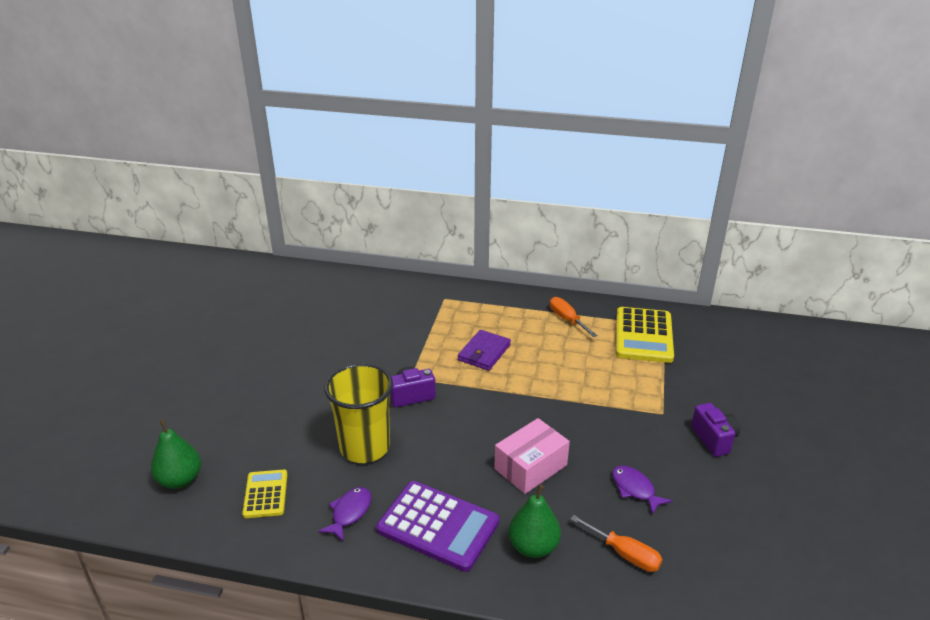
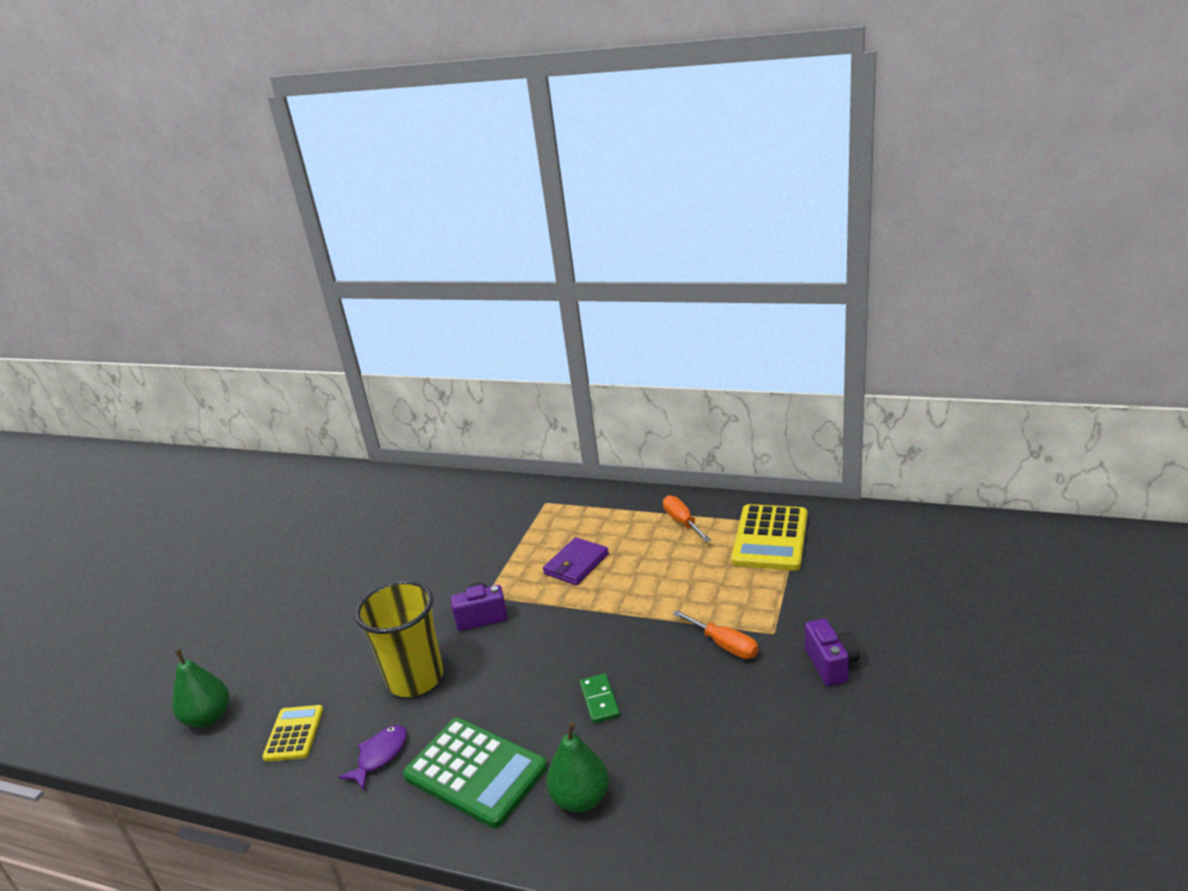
camera: 10 degrees right, 5 degrees down
purple calculator [376,481,499,572] -> green calculator [403,718,547,828]
pink box [494,418,570,494] -> green domino [580,673,620,724]
orange screwdriver [571,515,662,572] -> orange screwdriver moved to [673,610,758,659]
purple fish [612,465,672,515] -> none

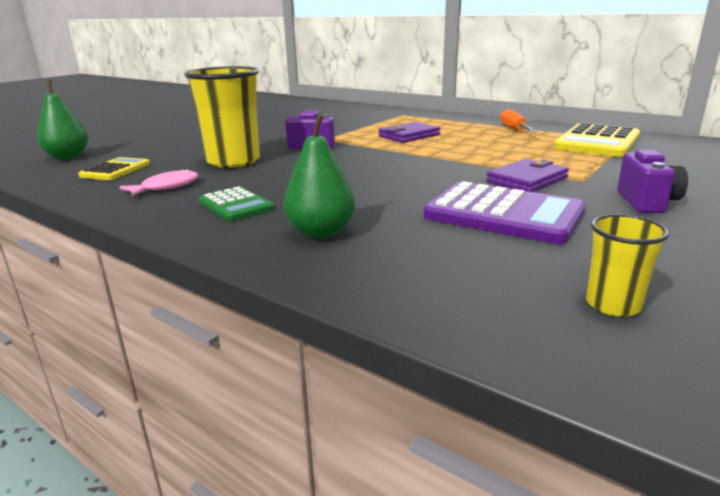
camera: 15 degrees right, 5 degrees down
purple fish [338,725,407,790] -> pink fish [120,169,198,196]
green calculator [403,718,547,828] -> green calculator [199,186,274,221], size x0.57
green domino [580,673,620,724] -> none
orange screwdriver [673,610,758,659] -> purple wallet [486,159,569,192]
none -> purple calculator [424,181,585,244]
none -> yellow cup [586,214,669,317]

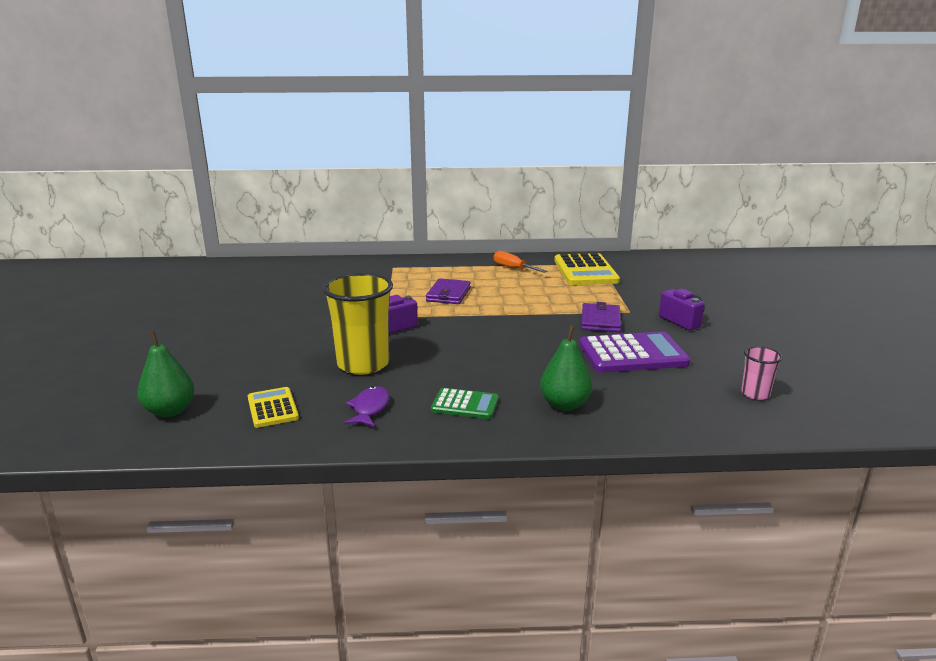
camera: 40 degrees left, 0 degrees up
pink fish [120,169,198,196] -> purple fish [344,386,390,427]
yellow cup [586,214,669,317] -> pink cup [741,346,783,400]

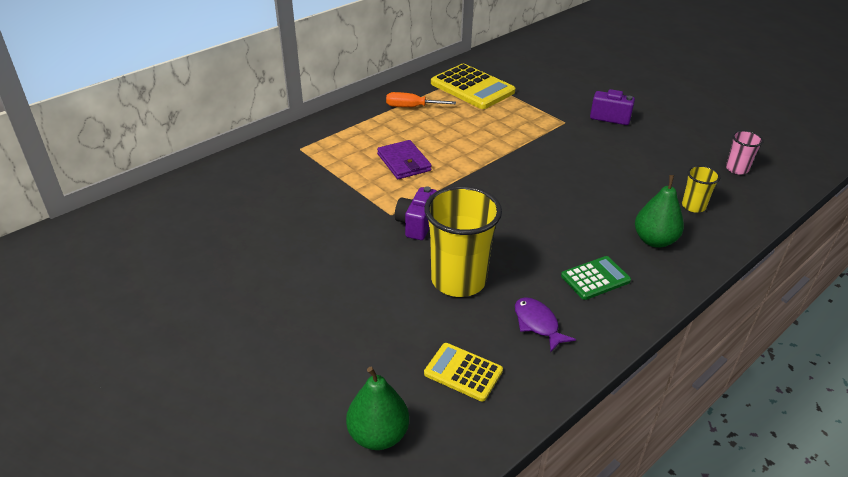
camera: 40 degrees left, 15 degrees up
purple calculator [579,331,690,373] -> none
purple wallet [581,302,621,332] -> none
none -> yellow cup [682,165,720,213]

